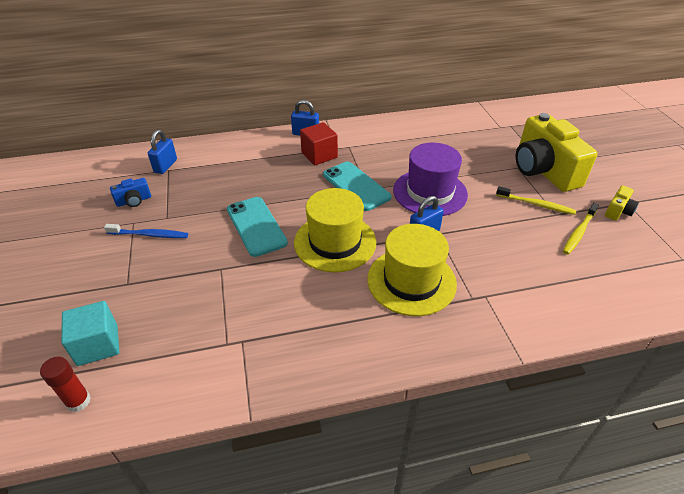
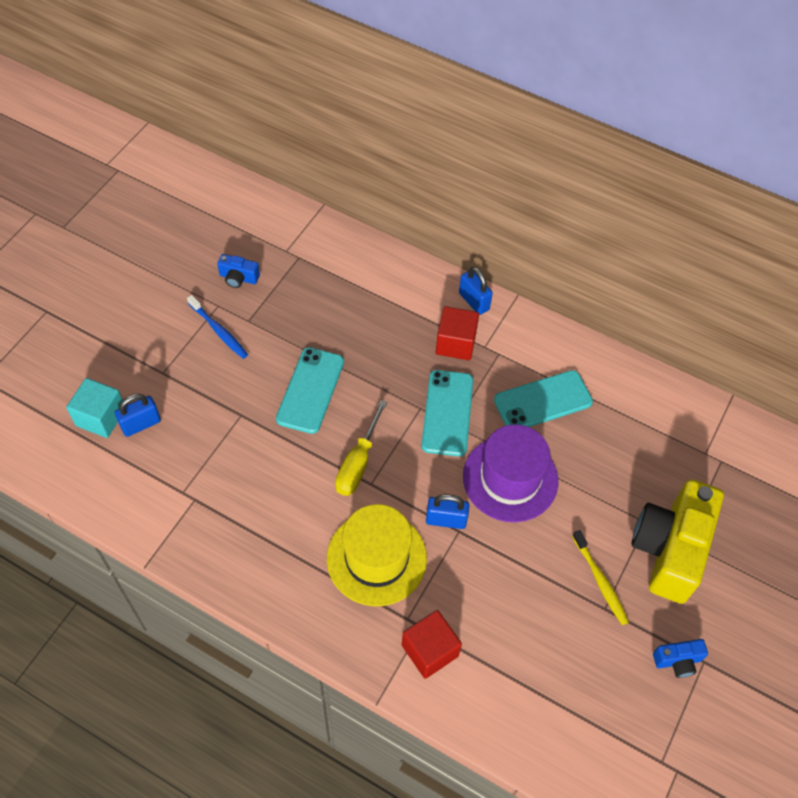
camera: 40 degrees right, 15 degrees up
red glue stick [40,357,91,412] -> none
blue padlock [148,130,177,174] -> blue padlock moved to [115,394,161,437]
yellow hat [294,188,376,272] -> yellow screwdriver [335,400,387,496]
yellow toothbrush [563,203,599,255] -> none
yellow camera [605,186,639,221] -> blue camera [653,639,708,678]
none -> red cube [402,610,462,679]
none -> turquoise phone [494,370,593,427]

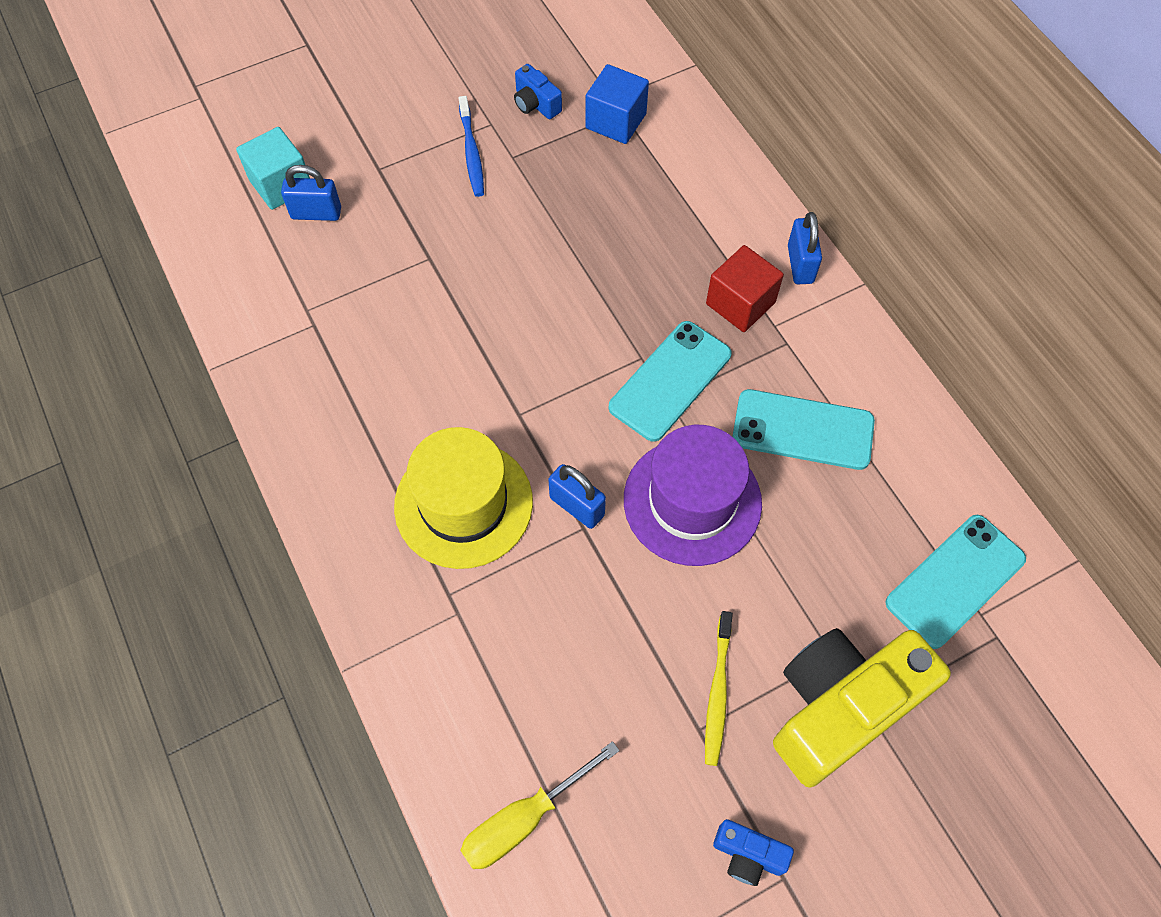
camera: 35 degrees right, 5 degrees up
turquoise phone [276,347,344,434] -> turquoise phone moved to [886,515,1026,649]
yellow screwdriver [335,400,387,496] -> yellow screwdriver moved to [460,741,620,869]
red cube [402,610,462,679] -> none
none -> blue cube [585,64,649,144]

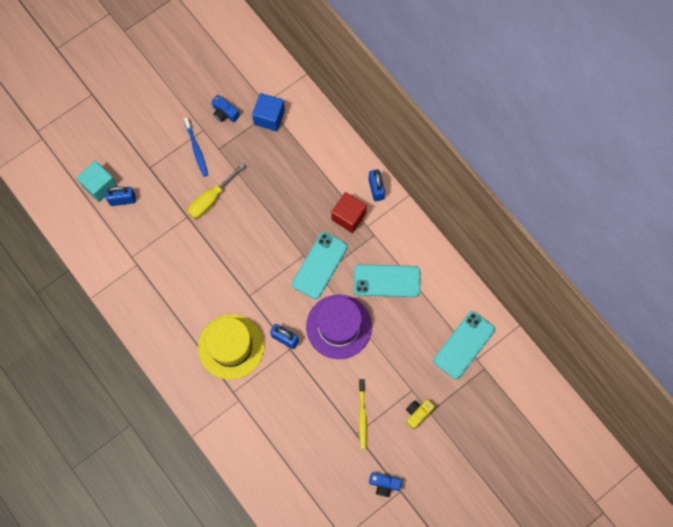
camera: 10 degrees left, 10 degrees up
yellow screwdriver [460,741,620,869] -> yellow screwdriver moved to [188,163,245,219]
yellow camera [773,628,951,788] -> yellow camera [406,399,435,430], size x0.42

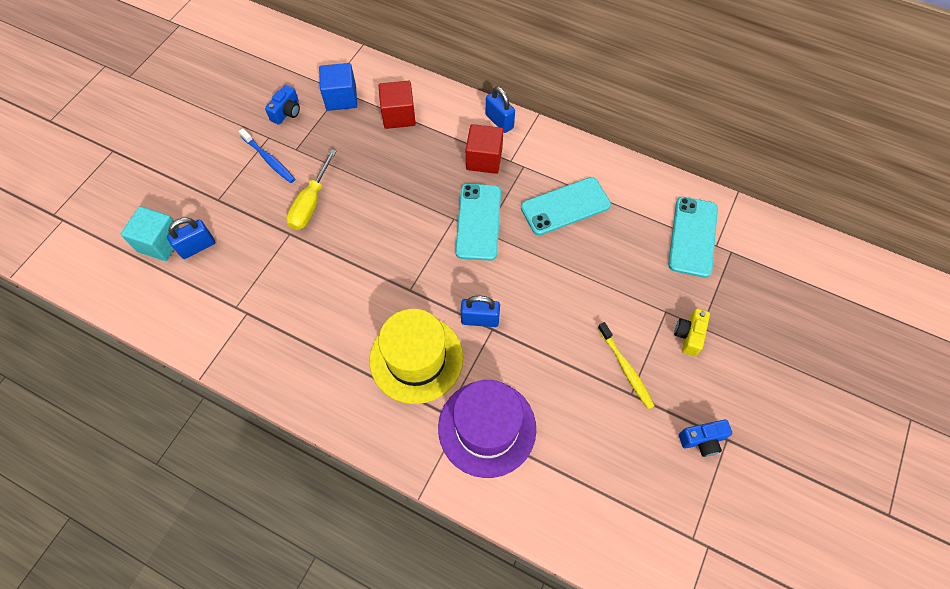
camera: 25 degrees left, 10 degrees down
blue camera [211,95,240,122] -> blue camera turned 75 degrees counterclockwise [265,85,300,124]
purple hat [306,295,372,359] -> purple hat moved to [438,380,536,478]
none -> red cube [378,81,416,129]

